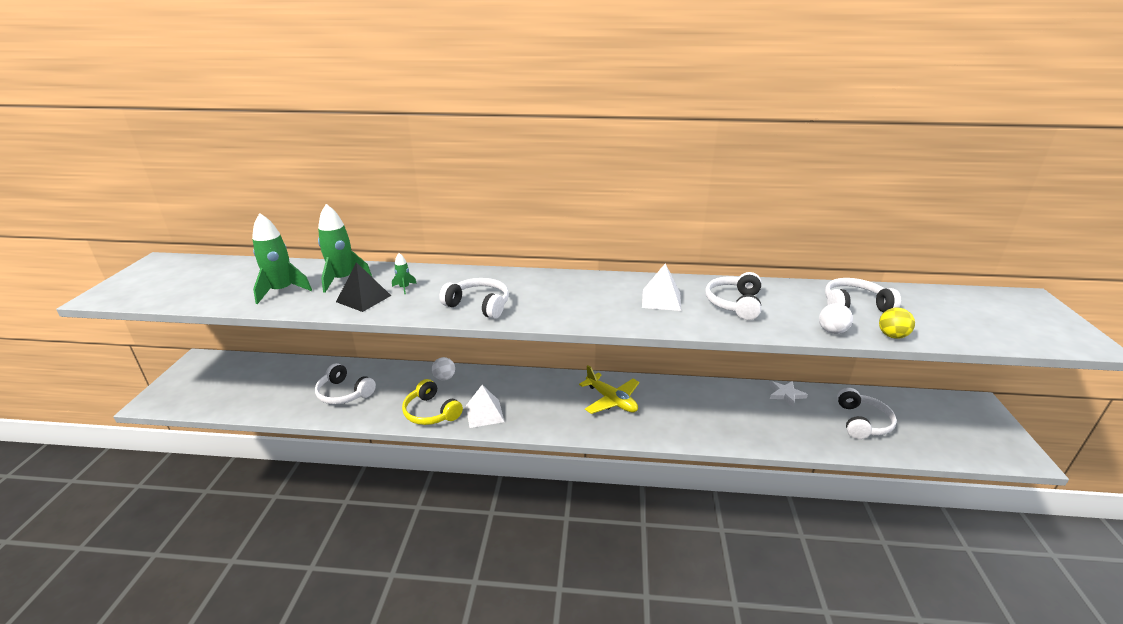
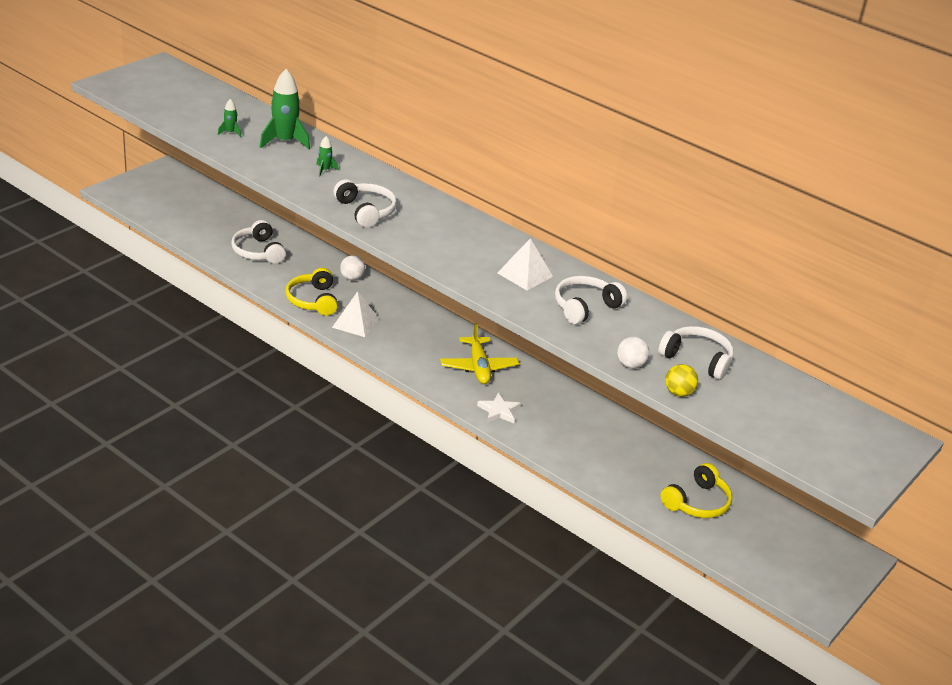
camera: 30 degrees right, 5 degrees up
green rocket [252,213,312,304] -> green rocket [218,99,241,137], size x0.48
black pyramid [336,262,391,312] -> none
white star [770,381,808,407] -> white star moved to [477,393,521,423]
white headphones [837,388,897,439] -> yellow headphones [661,463,732,518]

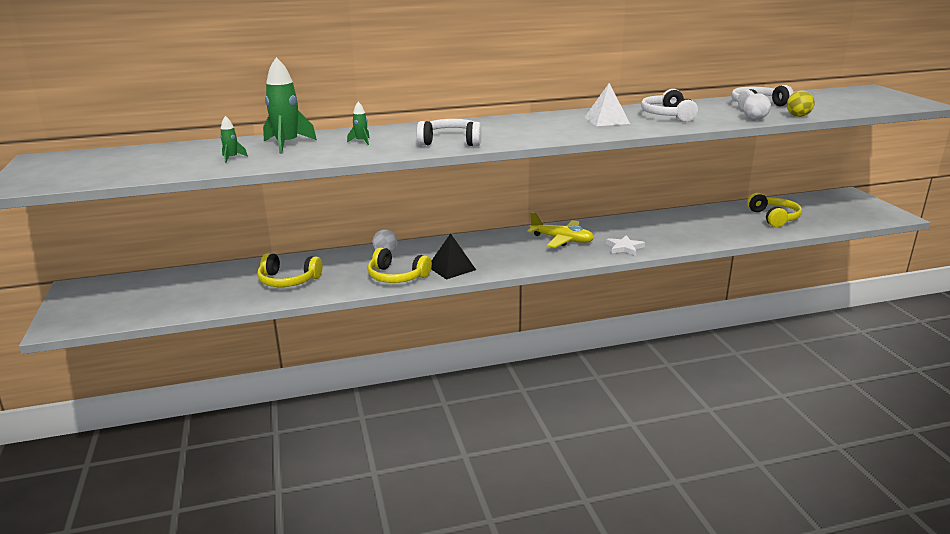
camera: 50 degrees left, 10 degrees down
white headphones [231,220,286,264] -> yellow headphones [257,253,323,287]
white pyramid [332,291,379,337] -> black pyramid [431,233,476,279]

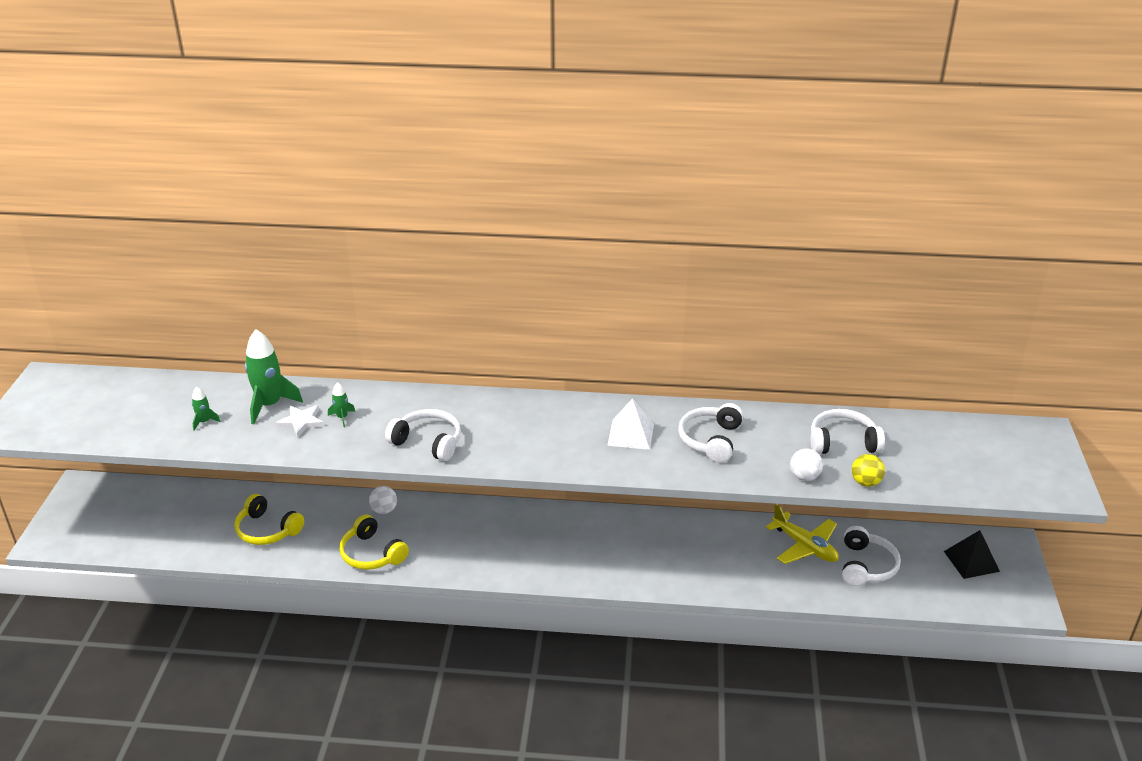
camera: 20 degrees right, 10 degrees up
black pyramid [431,233,476,279] -> black pyramid moved to [944,530,1000,579]
yellow plane [527,212,594,248] -> yellow plane moved to [766,504,839,564]
white star [606,235,645,256] -> white star moved to [276,405,324,438]
yellow headphones [747,193,802,227] -> white headphones [842,526,901,586]

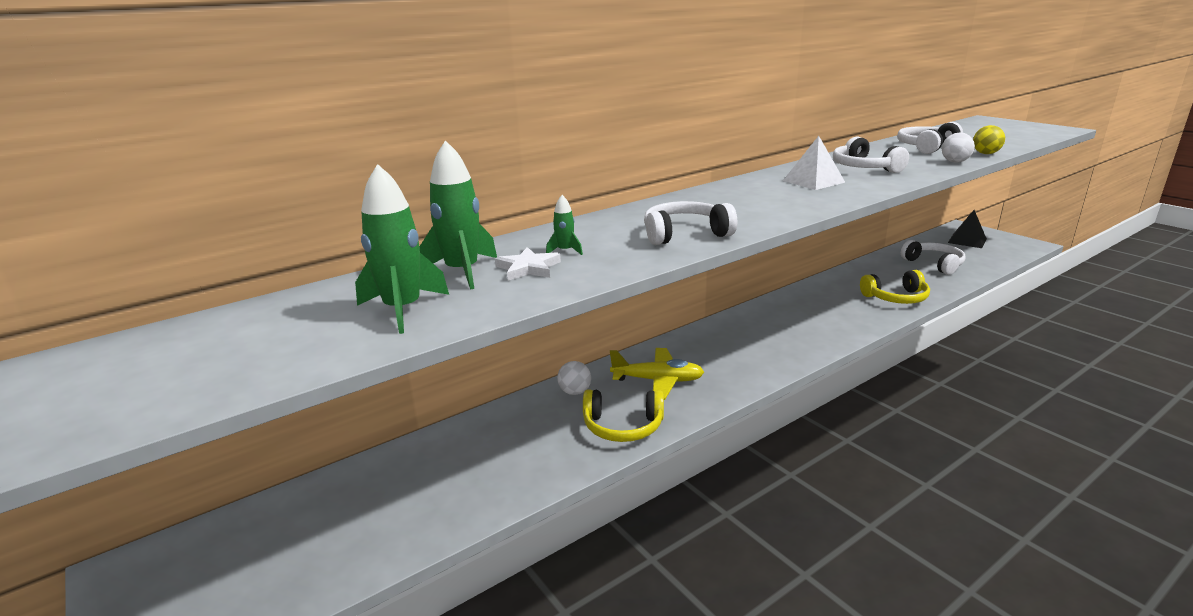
camera: 40 degrees left, 10 degrees down
green rocket [192,386,221,431] -> green rocket [355,164,449,334], size x2.10
yellow headphones [234,494,304,545] -> yellow headphones moved to [860,270,930,304]
yellow plane [766,504,839,564] -> yellow plane moved to [610,348,704,400]

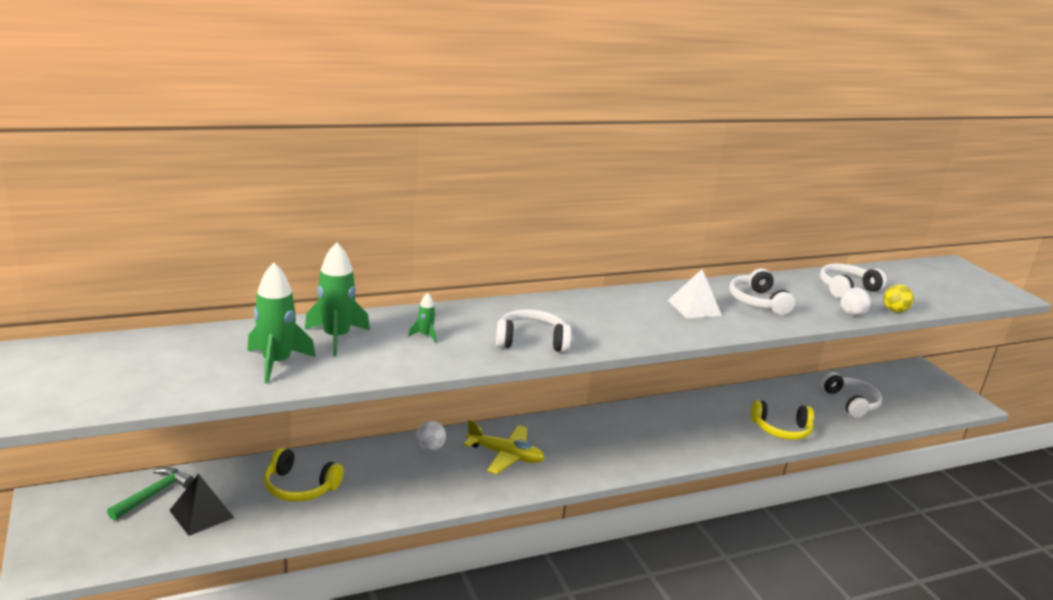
camera: 10 degrees right, 0 degrees up
white star [495,247,561,281] -> none
yellow headphones [583,389,664,442] -> yellow headphones moved to [264,448,344,502]
black pyramid [948,210,987,248] -> black pyramid moved to [169,474,234,536]
none -> green hammer [107,467,194,520]

